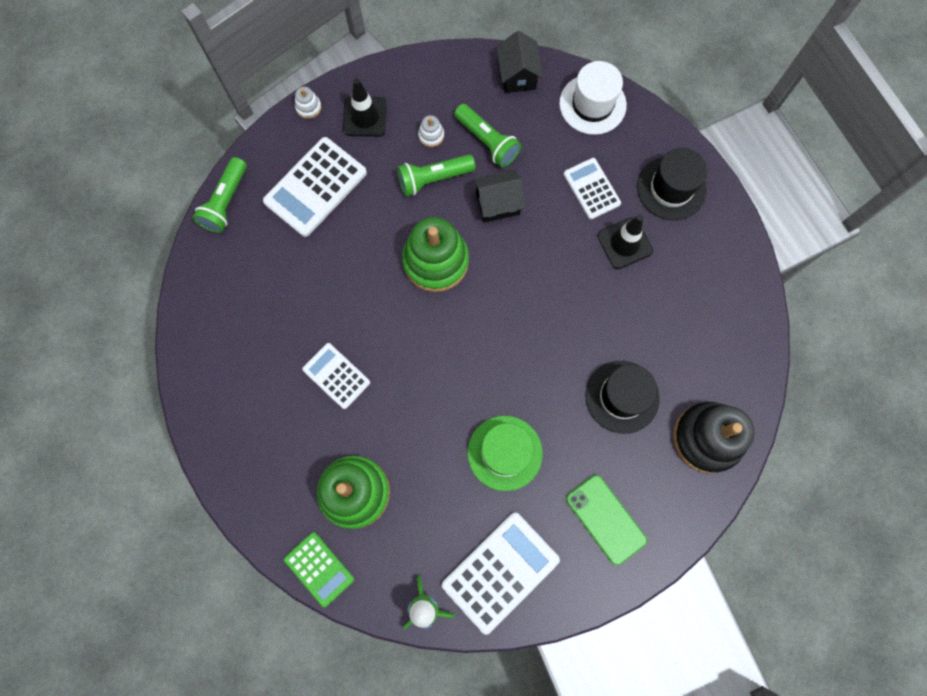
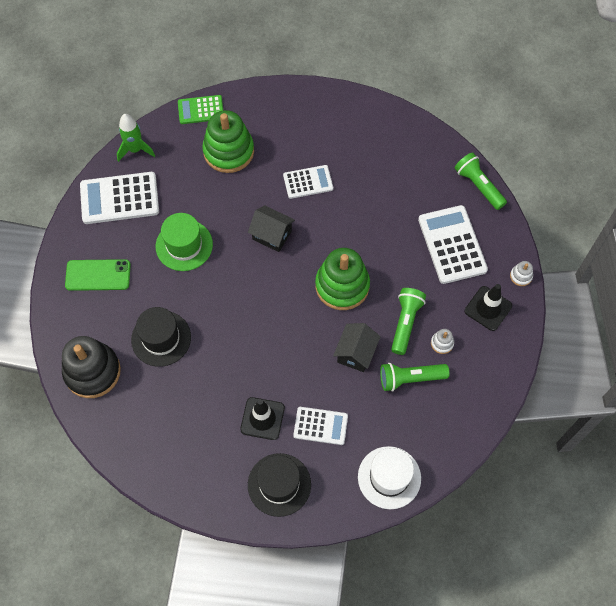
camera: 125 degrees right, 10 degrees down
white calculator [442,513,560,635] -> white calculator turned 90 degrees clockwise [80,172,159,224]
black house [497,31,543,93] -> black house moved to [248,205,295,252]

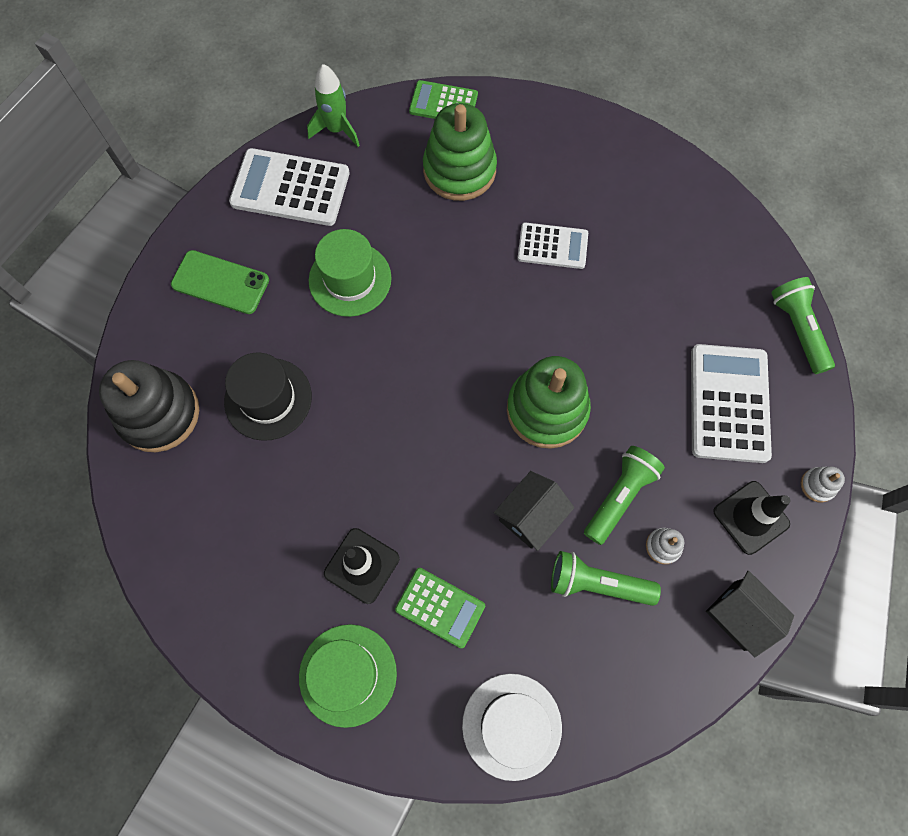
camera: 20 degrees right, 5 degrees up
black house [248,205,295,252] -> black house moved to [706,571,794,657]
black hat [248,453,311,517] -> green hat [299,624,397,728]
white calculator [293,407,348,445] -> green calculator [395,568,485,648]

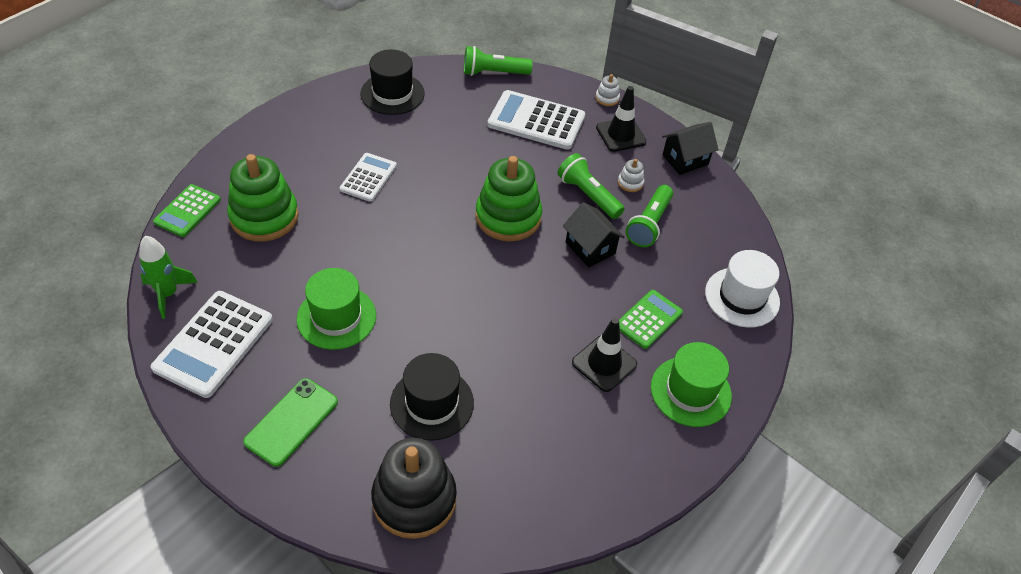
camera: 80 degrees left, 20 degrees down
none -> black hat [361,49,425,115]

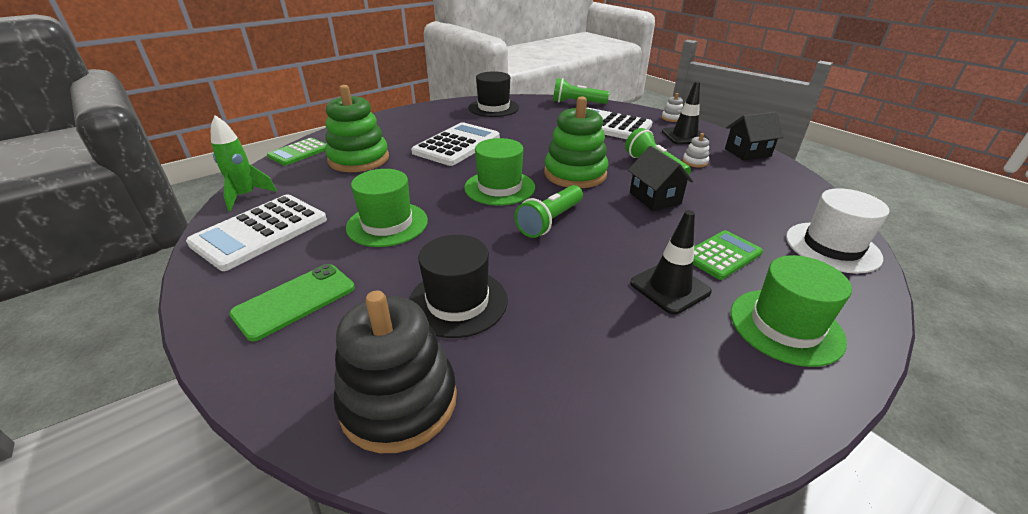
camera: 15 degrees right, 15 degrees down
white calculator [340,153,397,202] -> white calculator [411,122,500,166], size x1.64
green flashlight [626,185,673,247] -> green flashlight moved to [515,185,583,238]
none -> green hat [464,138,535,206]

